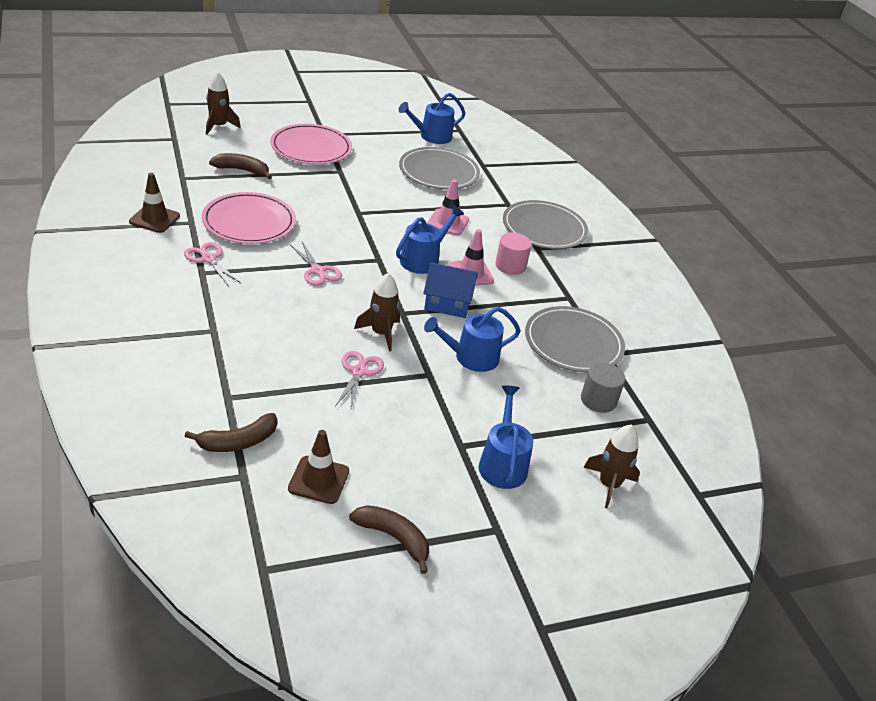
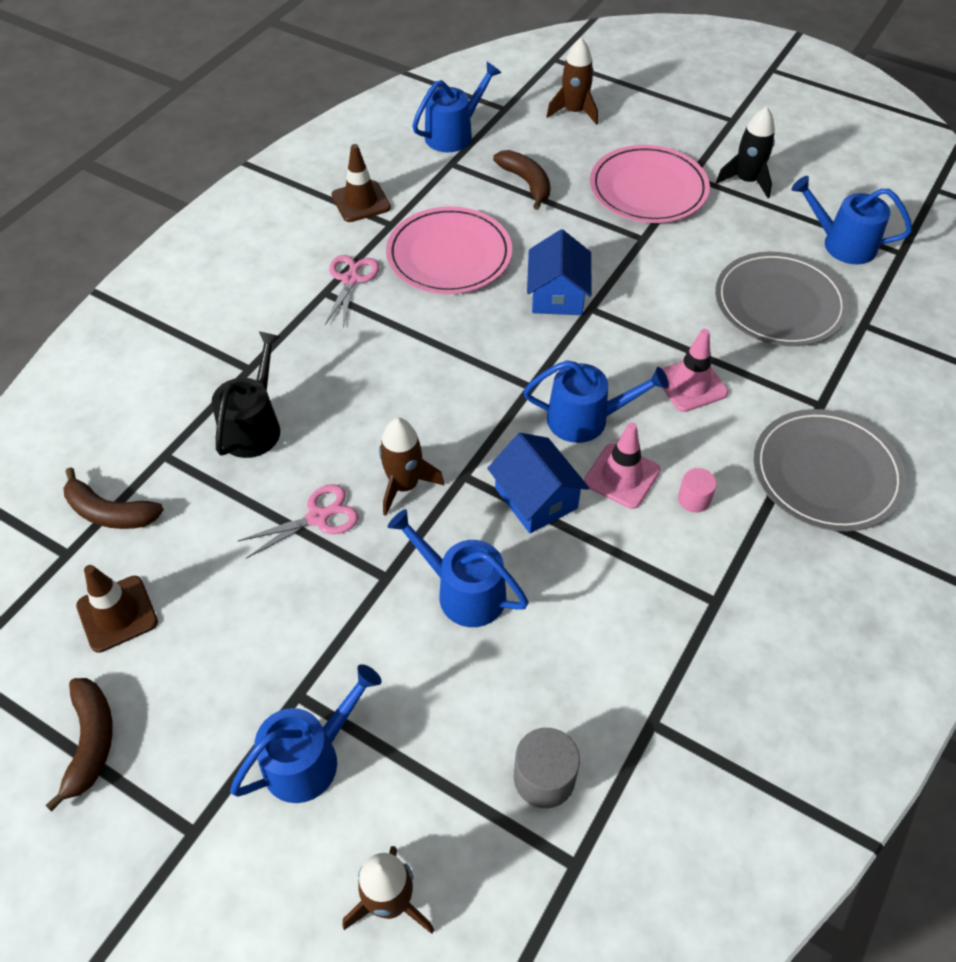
camera: 55 degrees right, 15 degrees up
pink scissors [290,242,342,286] -> none
pink cylinder [495,233,532,275] -> pink cylinder [678,468,717,513], size x0.64
grey plate [525,306,625,372] -> none
none -> black watering can [212,331,281,458]
none -> blue watering can [412,62,501,152]
none -> blue house [527,229,592,315]
none -> black rocket [716,106,775,198]

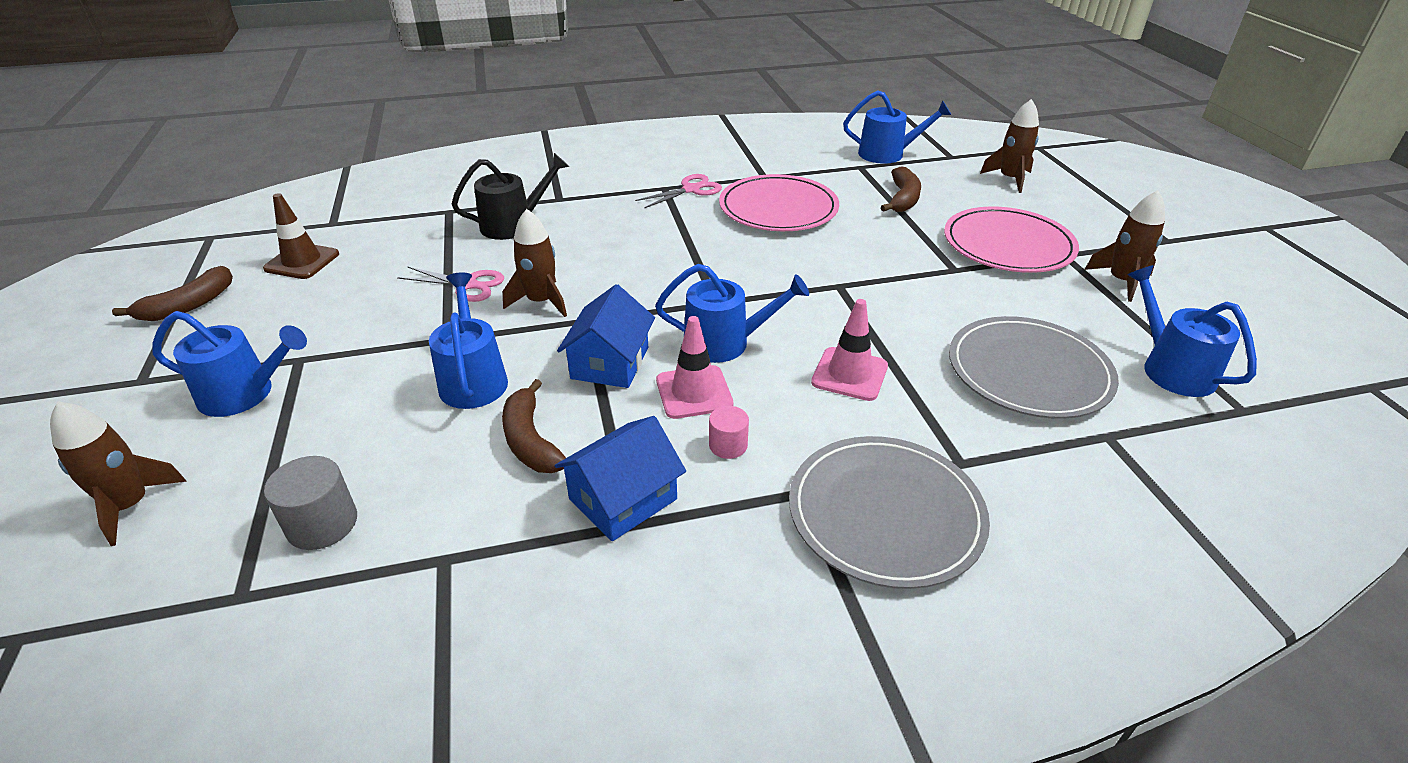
camera: 45 degrees right, 15 degrees down
brown banana [63,467,164,529] -> brown banana moved to [502,379,566,473]
brown traffic cone [331,144,391,222] -> none
blue watering can [523,360,669,443] -> blue watering can turned 45 degrees counterclockwise [655,264,809,363]
blue house [527,229,592,315] -> blue house moved to [555,416,686,541]
black rocket [716,106,775,198] -> brown rocket [1084,190,1165,302]

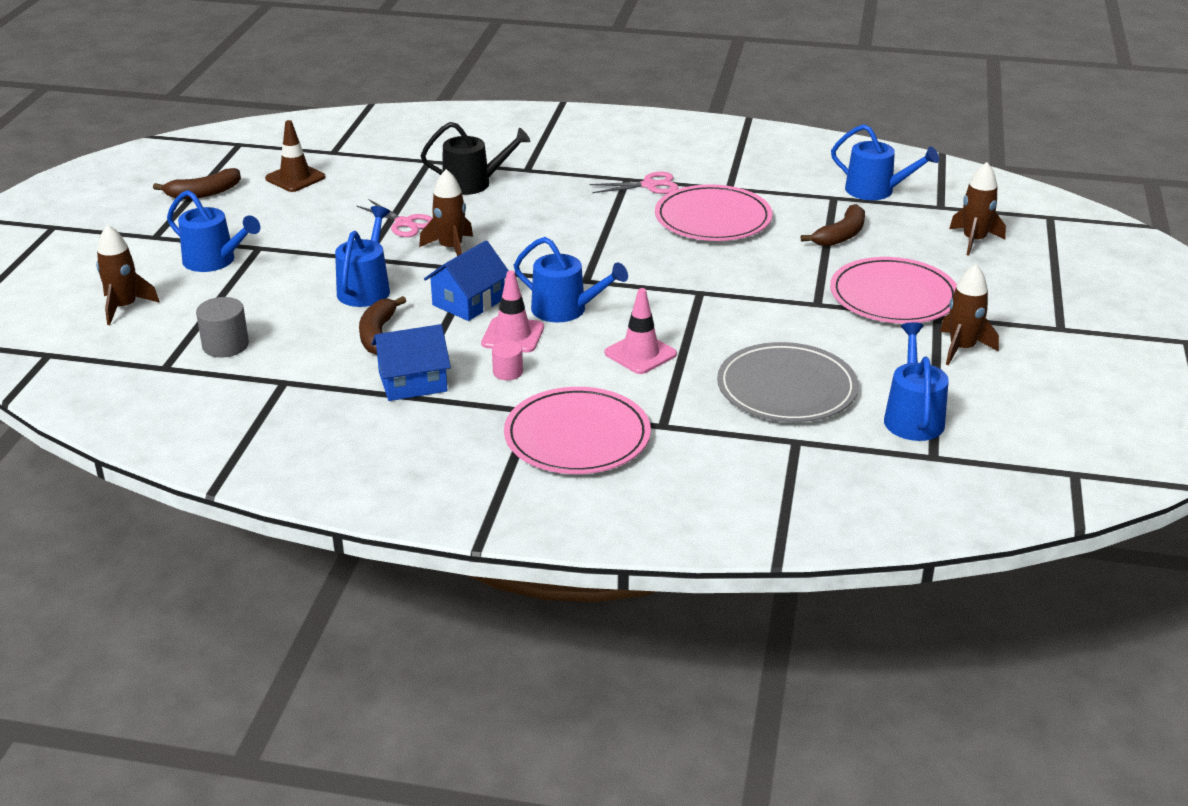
camera: 25 degrees right, 5 degrees down
grey plate [789,436,990,589] -> pink plate [504,387,651,474]

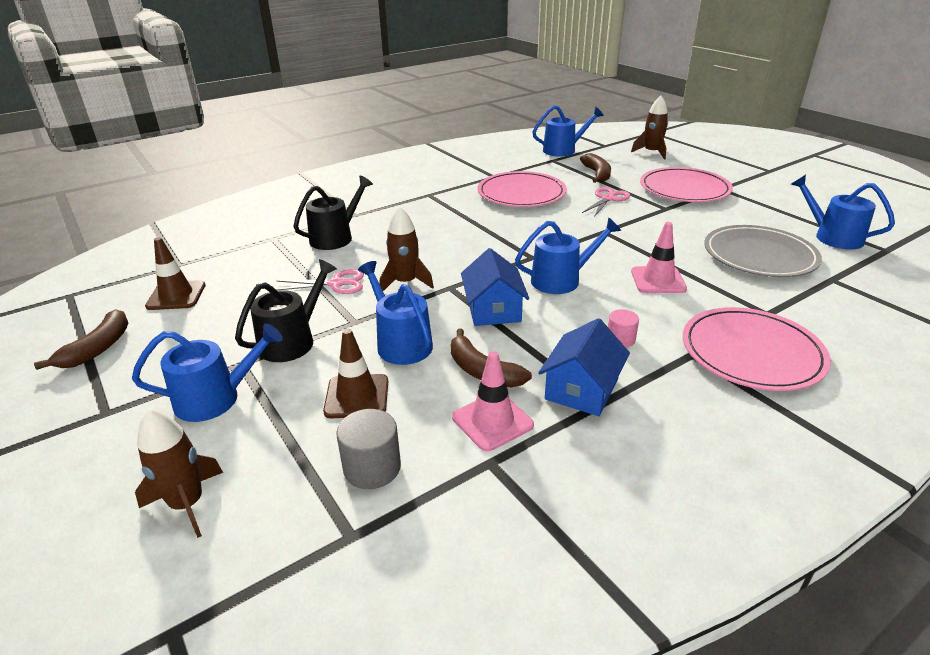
camera: 45 degrees left, 0 degrees up
pink traffic cone [481,271,544,353] -> pink traffic cone moved to [452,351,534,451]
pink scissors [590,172,679,194] -> pink scissors moved to [582,187,630,217]
brown rocket [940,264,999,365] -> none
none -> black watering can [235,259,337,362]
none -> brown traffic cone [323,329,388,418]

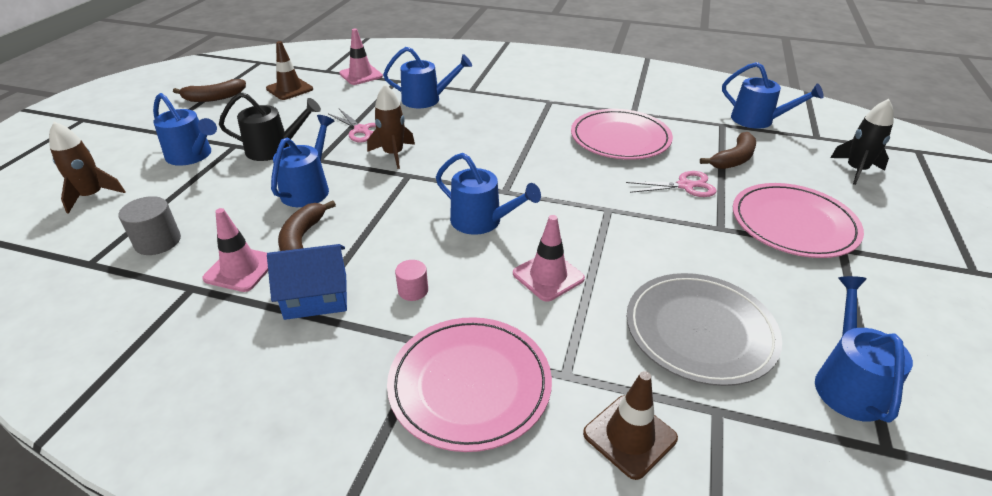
camera: 50 degrees right, 5 degrees up
black watering can [293,175,373,250] -> blue watering can [383,47,472,108]
brown traffic cone [323,329,388,418] -> brown traffic cone moved to [583,371,678,480]
blue house [461,248,529,326] -> none
brown rocket [631,96,668,159] -> black rocket [830,99,894,185]
none -> pink traffic cone [339,29,383,85]

